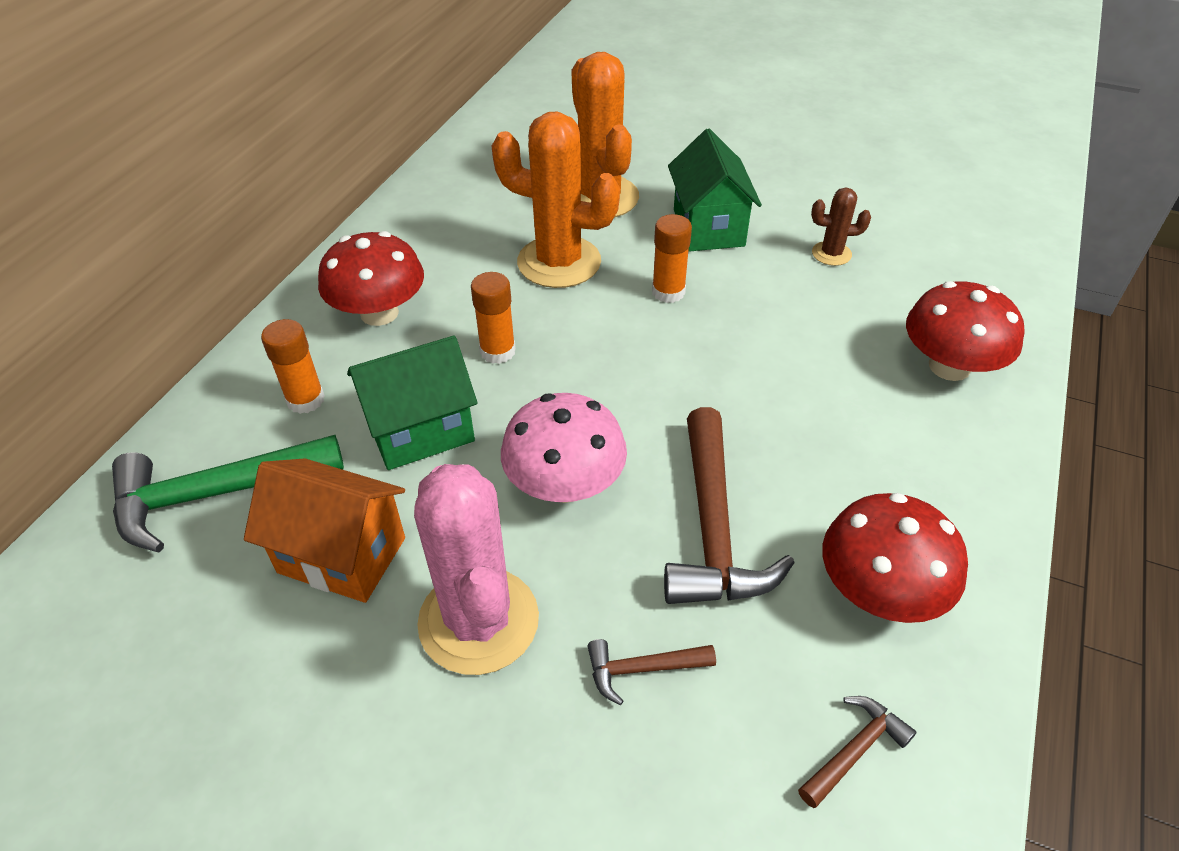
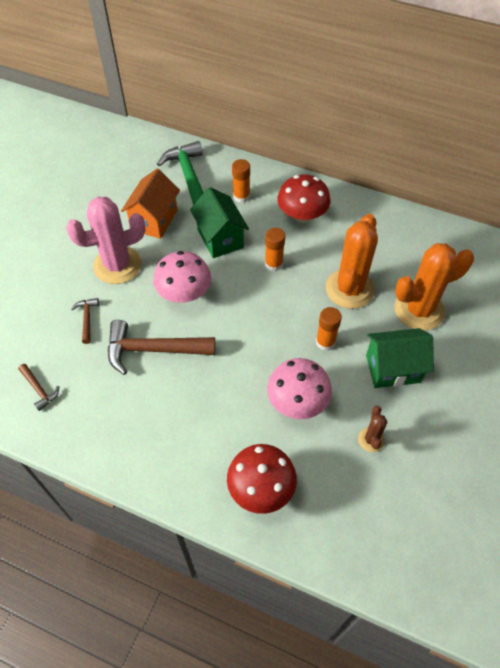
camera: 90 degrees right, 10 degrees up
red mushroom [822,493,968,623] -> none
none -> pink mushroom [267,358,332,419]

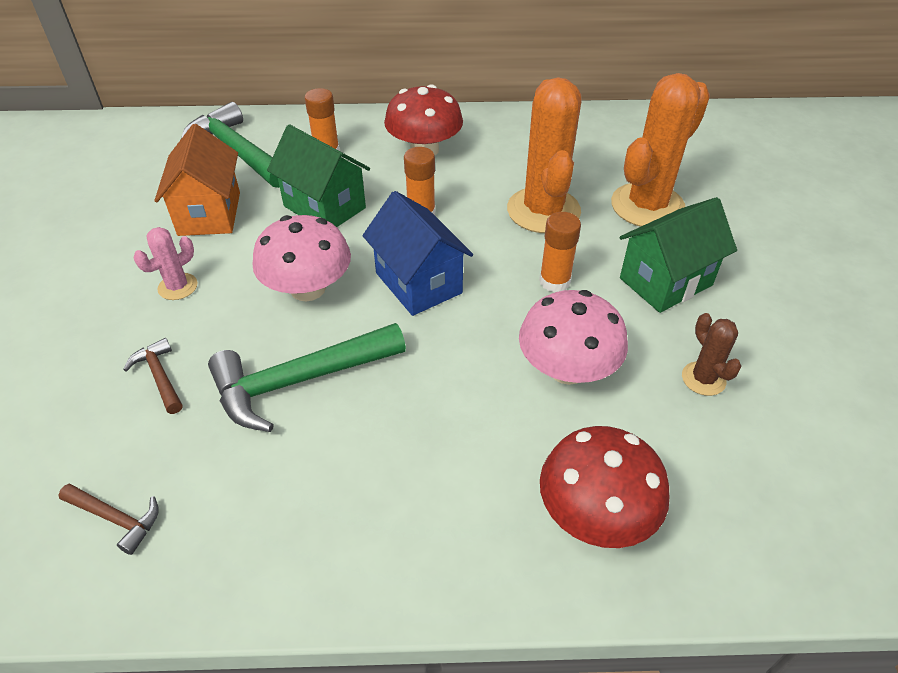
camera: 25 degrees left, 10 degrees down
pink cactus [66,197,146,284] -> pink cactus [134,227,198,300], size x0.47
brown hammer [108,320,215,375] -> green hammer [208,323,406,432]
none -> blue house [362,191,473,316]

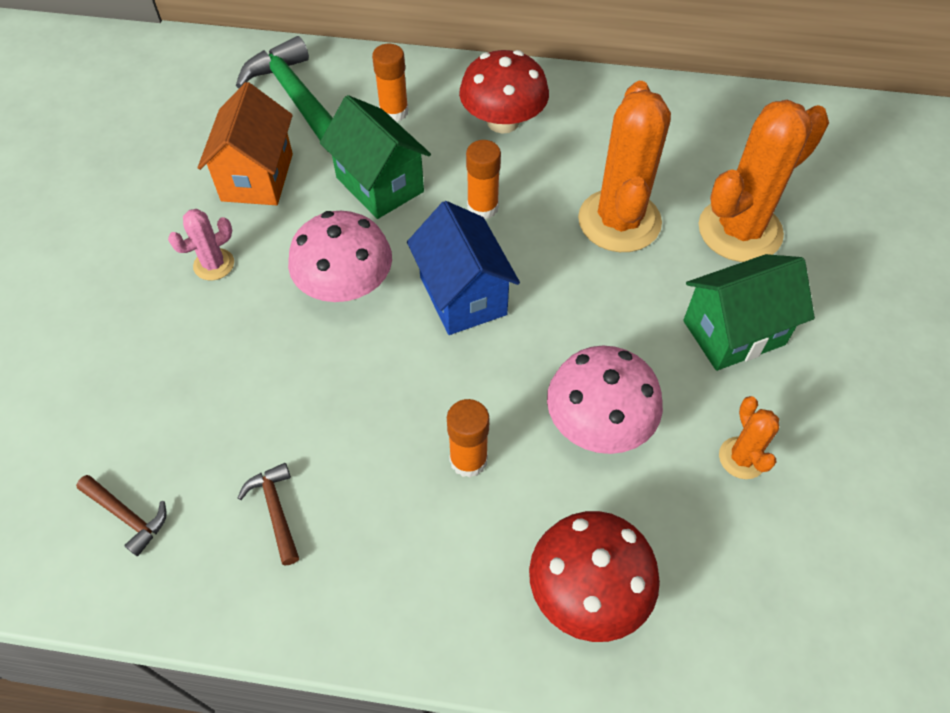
camera: 10 degrees right, 10 degrees up
brown hammer [123,338,182,414] -> brown hammer moved to [238,463,299,566]
green hammer [208,323,406,432] -> none
orange glue stick [539,212,581,292] -> orange glue stick moved to [447,399,490,478]
brown cactus [682,313,742,396] -> orange cactus [719,396,779,479]

